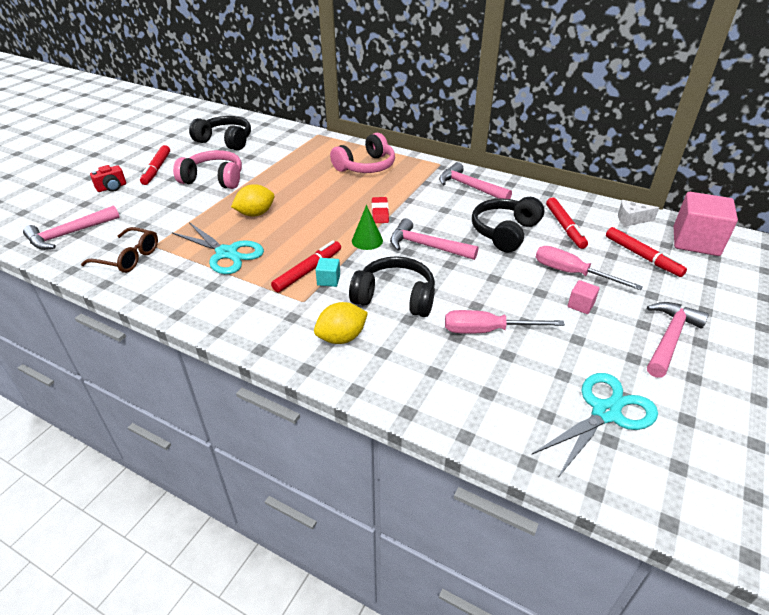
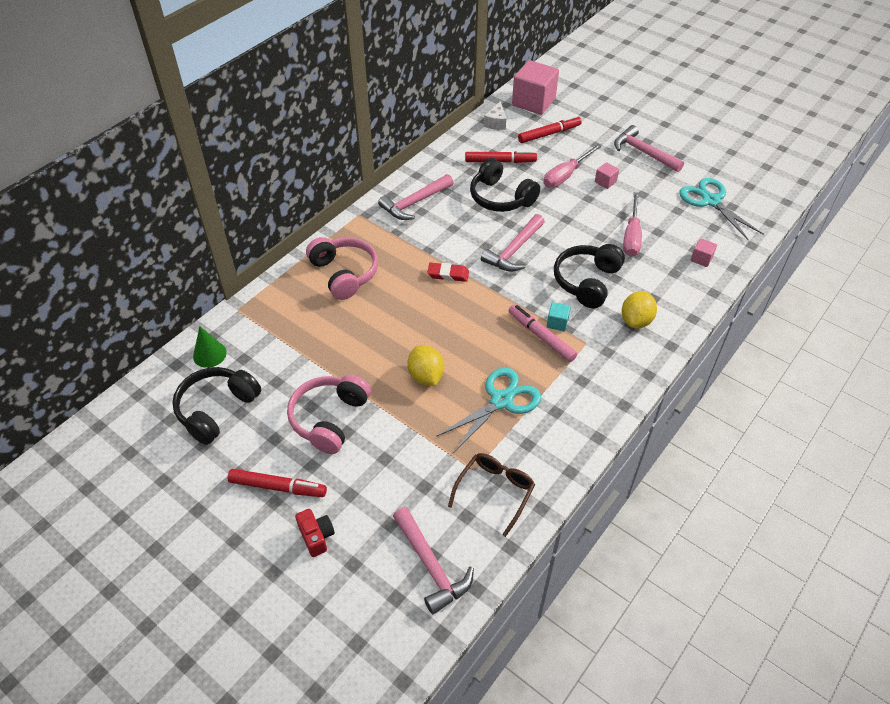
camera: 80 degrees left, 10 degrees up
red marker [271,240,341,292] -> pink marker [508,304,577,362]
yellow lemon [314,302,368,344] -> yellow lemon turned 45 degrees clockwise [622,291,657,328]
green cone [352,205,383,250] -> green cone moved to [193,326,227,368]
none -> pink cube [691,238,717,267]

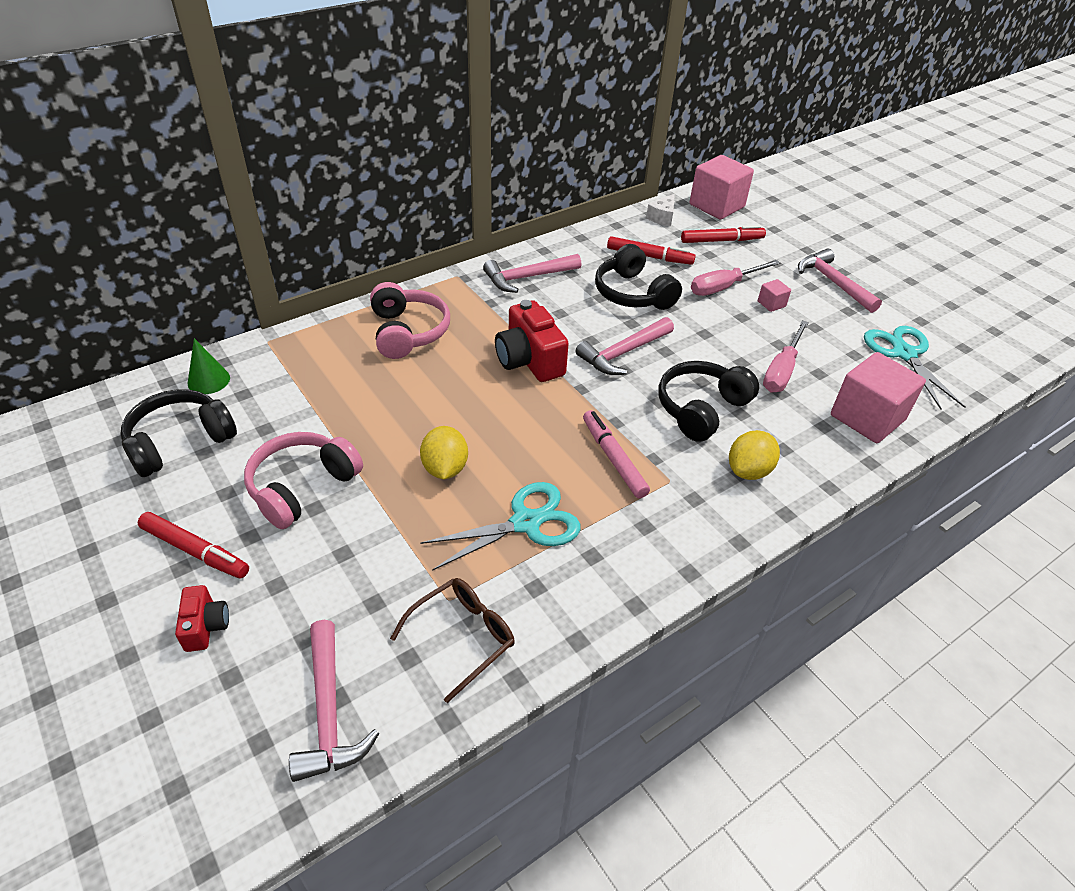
camera: 15 degrees right, 5 degrees down
red eraser [427,263,469,282] -> red camera [495,300,569,382]
turquoise cube [547,302,571,331] -> none
pink cube [691,238,717,267] -> pink cube [831,352,926,443], size x2.28

